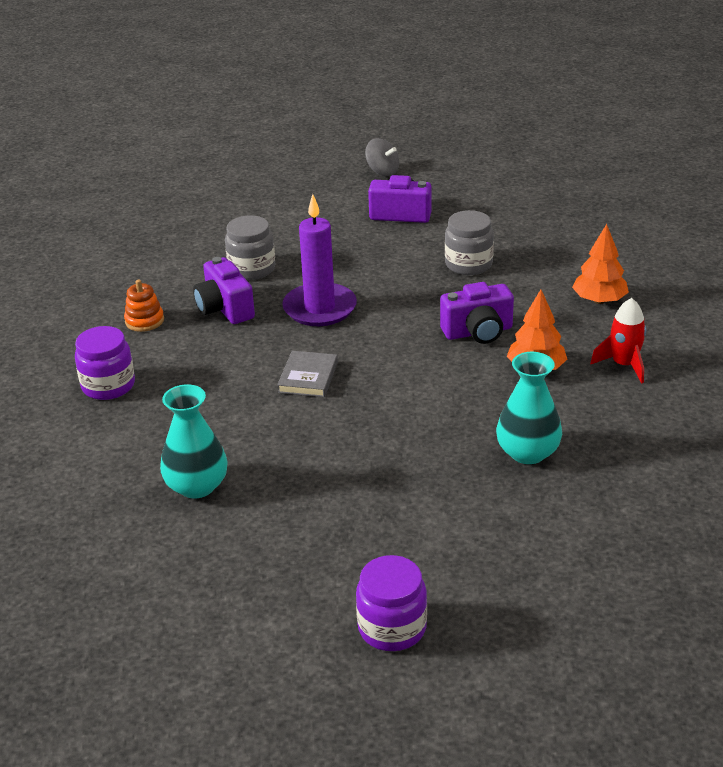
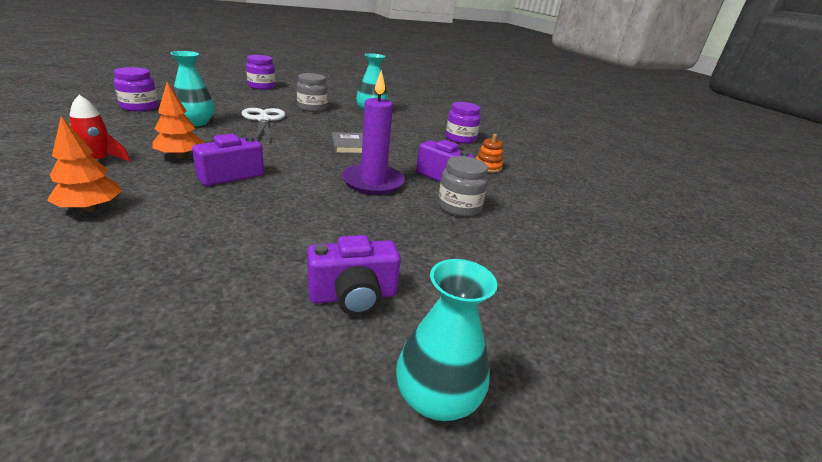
camera: 150 degrees right, 5 degrees down
grey spinning top [365,138,399,177] -> turquoise vase [396,259,497,421]
grey jar [445,210,494,275] -> grey jar moved to [297,73,328,112]
none -> purple jar [114,67,158,112]
none -> white scissors [242,108,286,141]

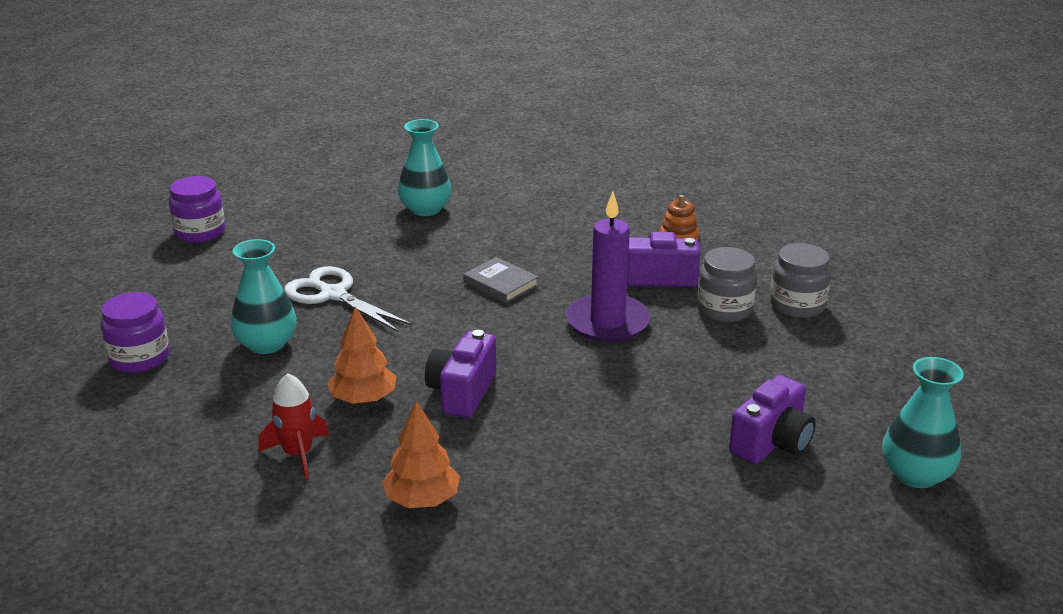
camera: 30 degrees left, 0 degrees up
grey jar [297,73,328,112] -> grey jar moved to [770,243,831,318]
purple jar [446,102,481,144] -> none

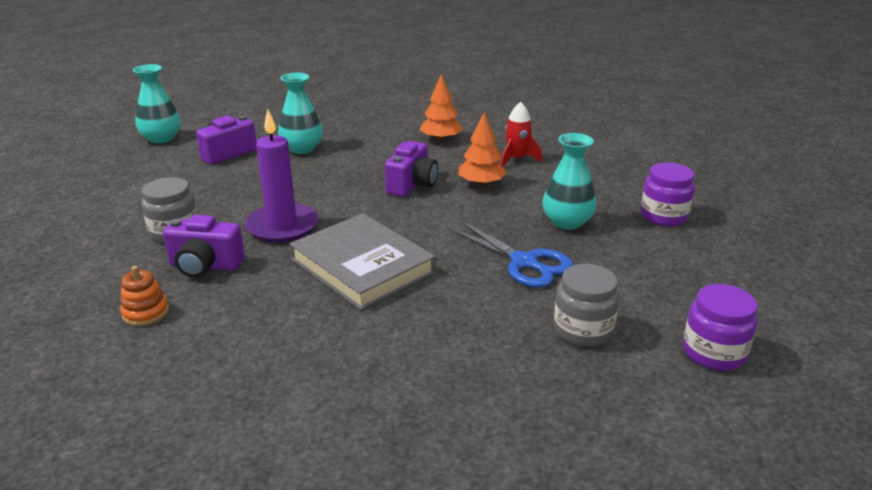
camera: 175 degrees left, 0 degrees up
white scissors [284,266,413,332] -> blue scissors [448,221,573,288]
turquoise vase [398,119,451,216] -> turquoise vase moved to [278,73,323,154]
grey book [463,257,539,303] -> grey book [290,213,436,310], size x2.01
grey jar [770,243,831,318] -> grey jar moved to [554,264,619,347]

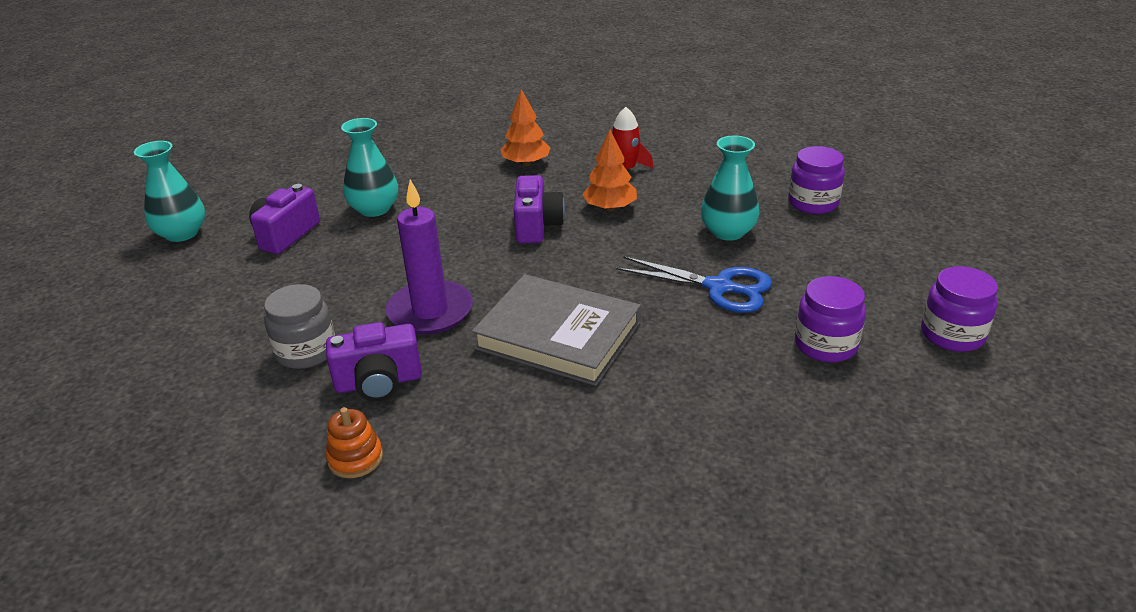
camera: 20 degrees left, 5 degrees up
grey jar [554,264,619,347] -> purple jar [795,276,866,362]

